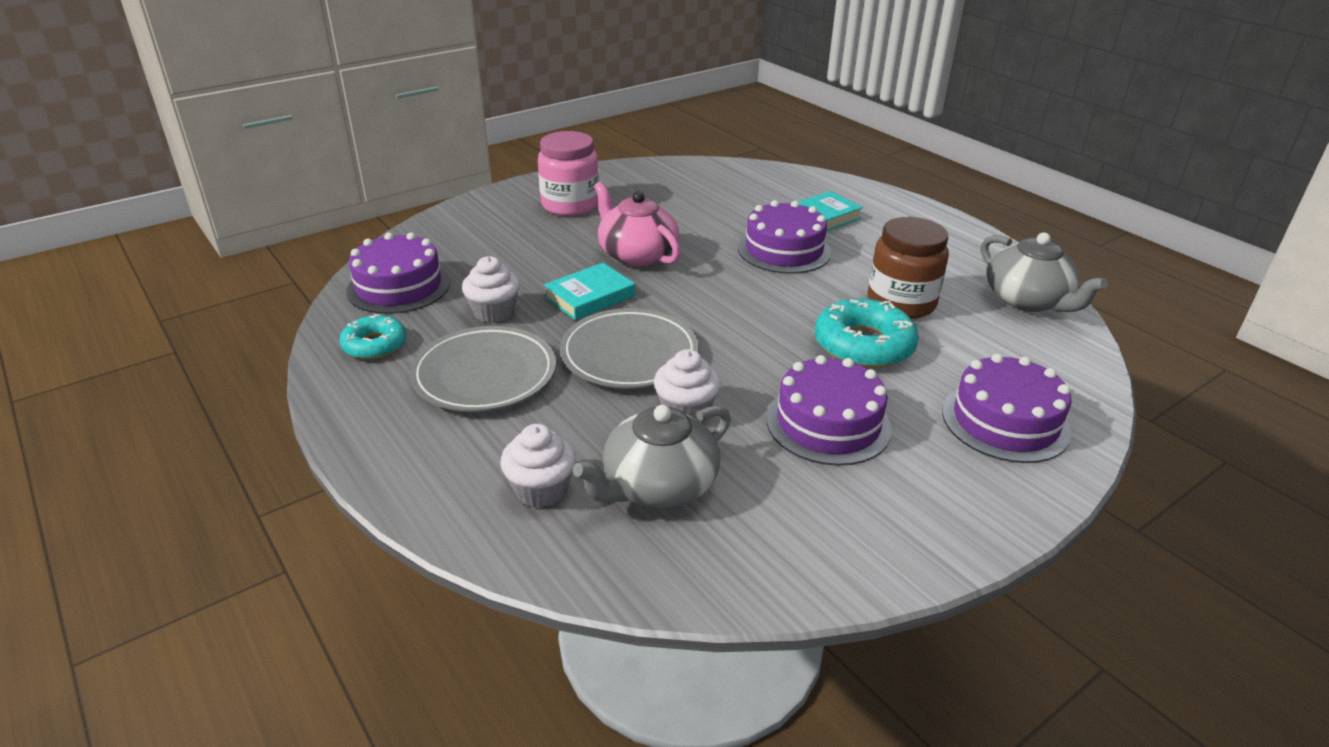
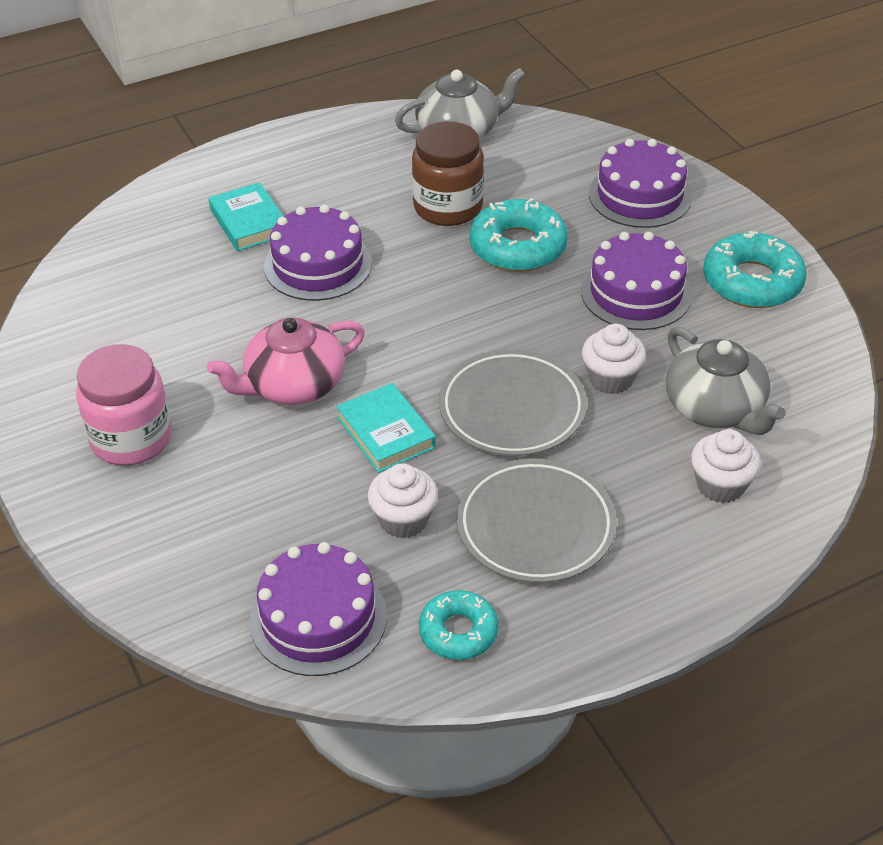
camera: 80 degrees left, 10 degrees up
none -> turquoise donut [703,231,807,308]

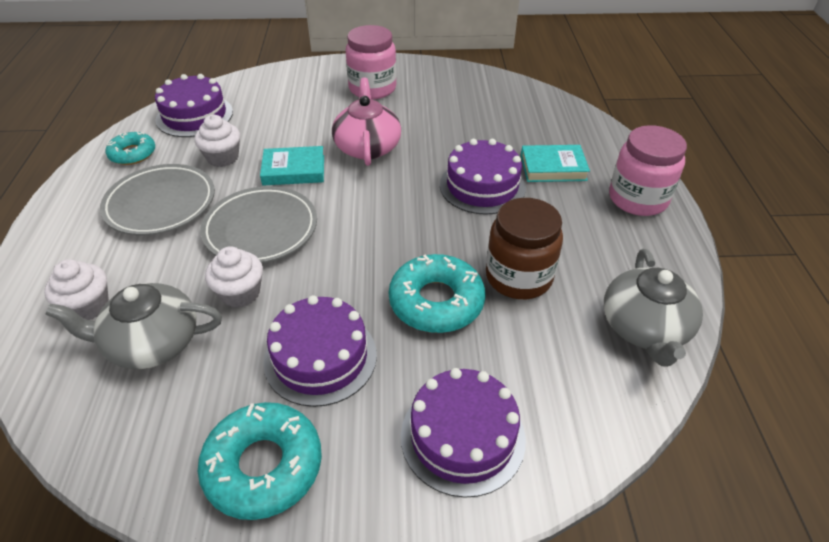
camera: 115 degrees right, 0 degrees up
none -> pink jar [609,125,687,216]

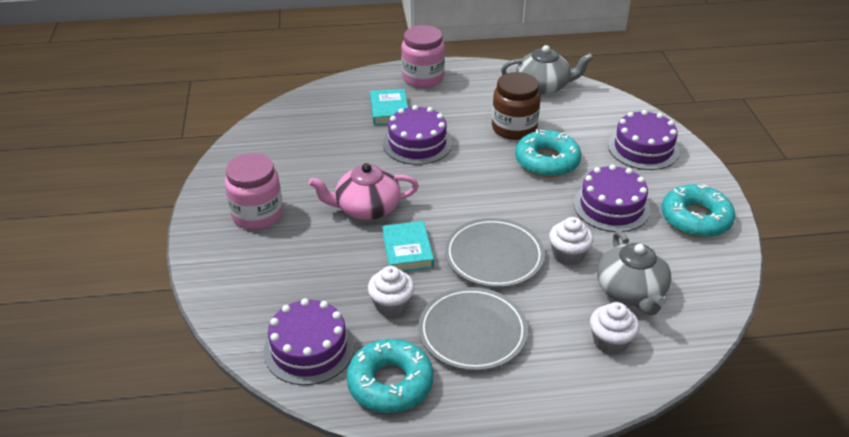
camera: 95 degrees left, 5 degrees down
turquoise donut [106,132,155,165] -> turquoise donut [346,339,433,413], size x1.60

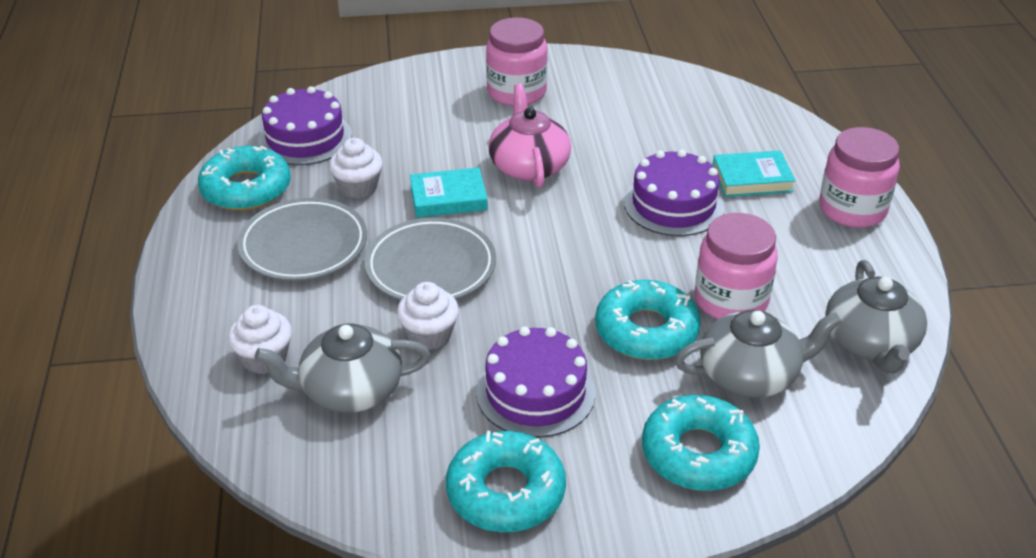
camera: 90 degrees right, 0 degrees up
brown jar [492,72,541,140] -> pink jar [695,213,778,319]
purple cake [608,110,679,170] -> turquoise donut [642,395,760,491]
none -> grey teapot [675,310,842,398]

